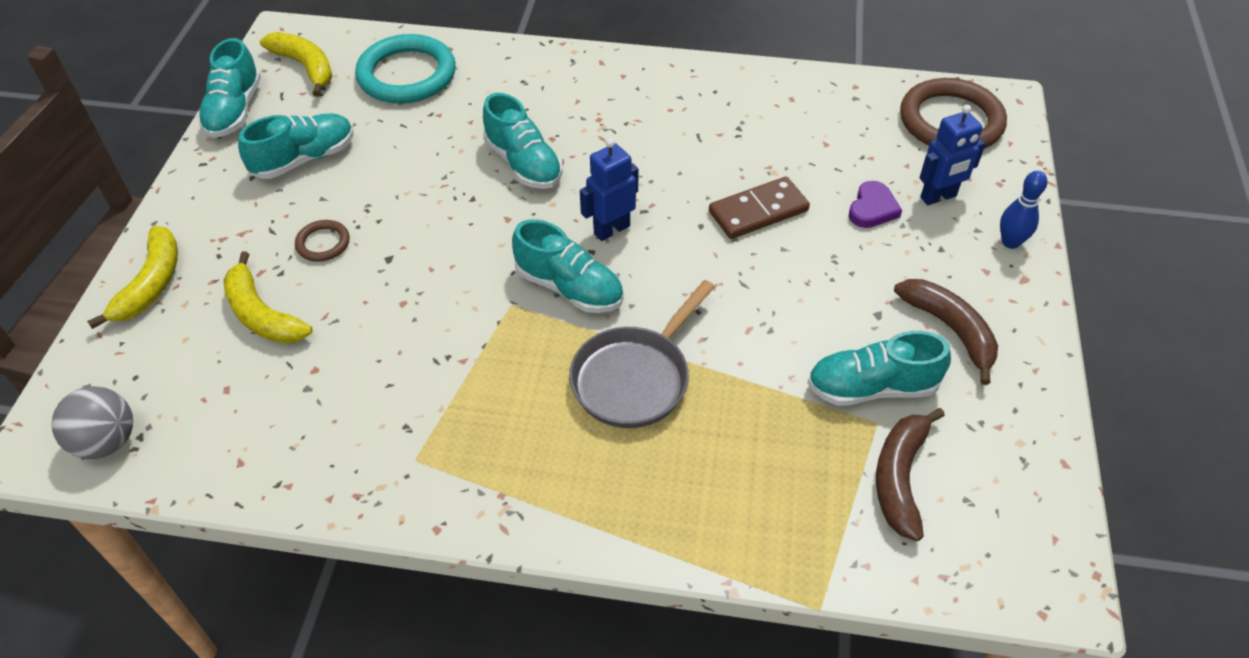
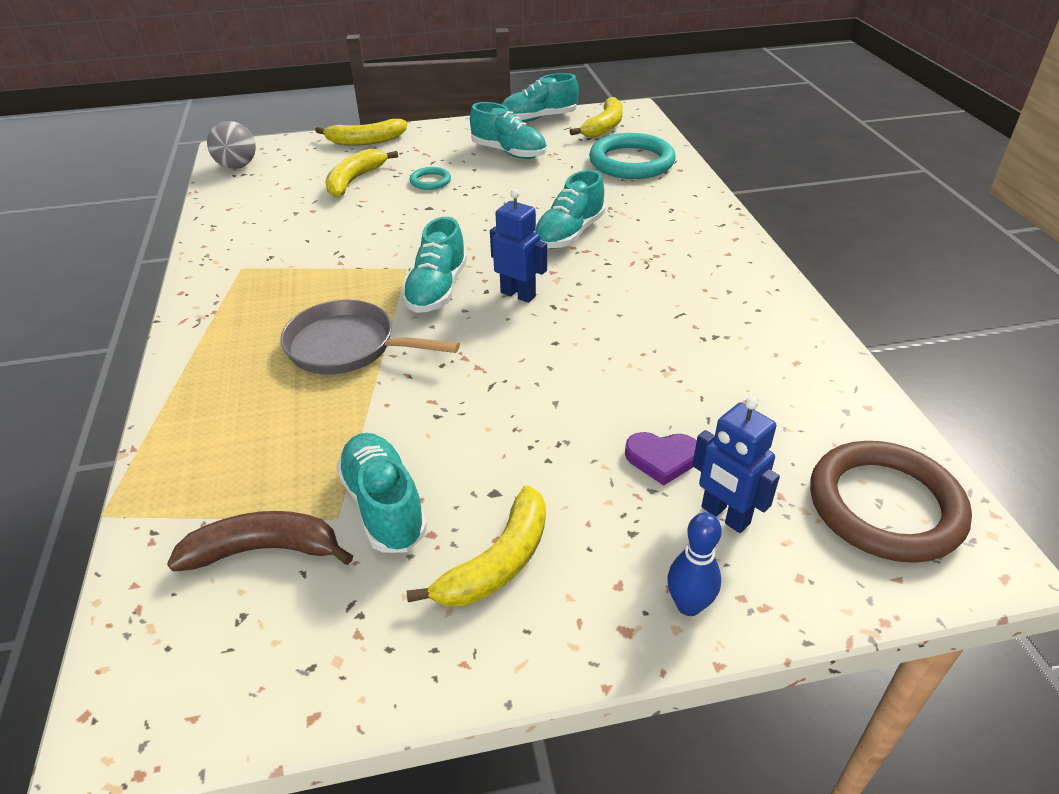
camera: 70 degrees right, 10 degrees down
brown ring [295,220,350,262] -> turquoise ring [410,167,451,190]
brown domino [709,177,810,239] -> none
brown banana [894,279,998,385] -> yellow banana [406,485,546,606]

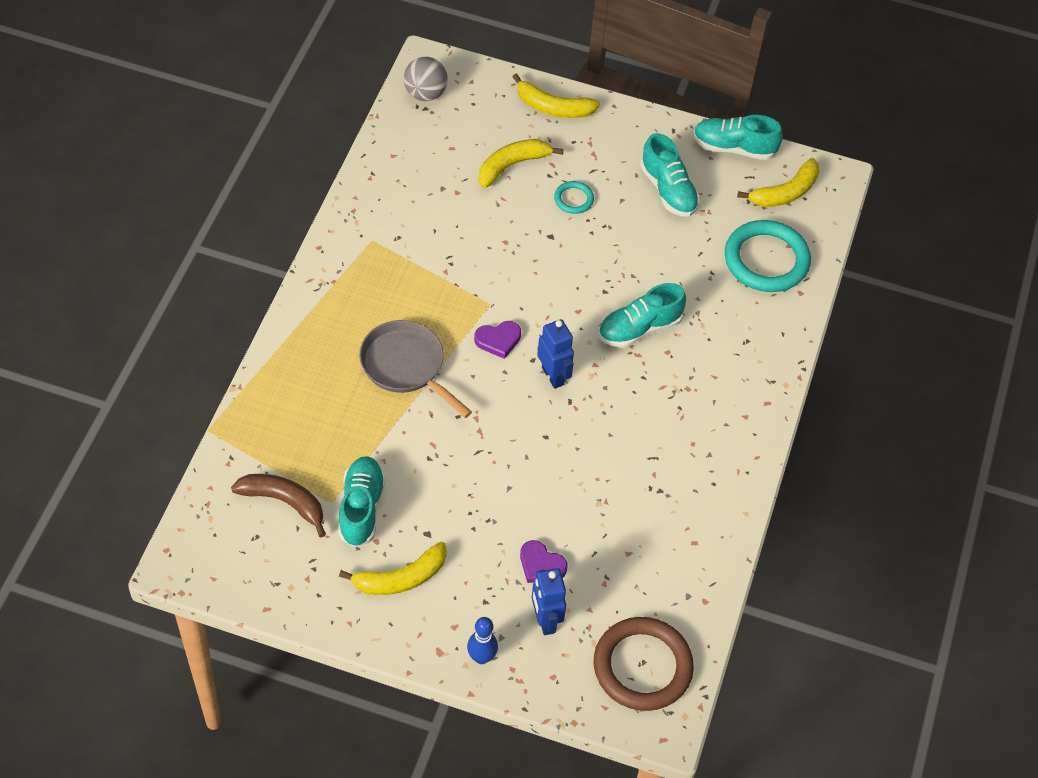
camera: 25 degrees right, 15 degrees up
turquoise shoe [402,217,467,313] -> purple heart [474,321,521,359]

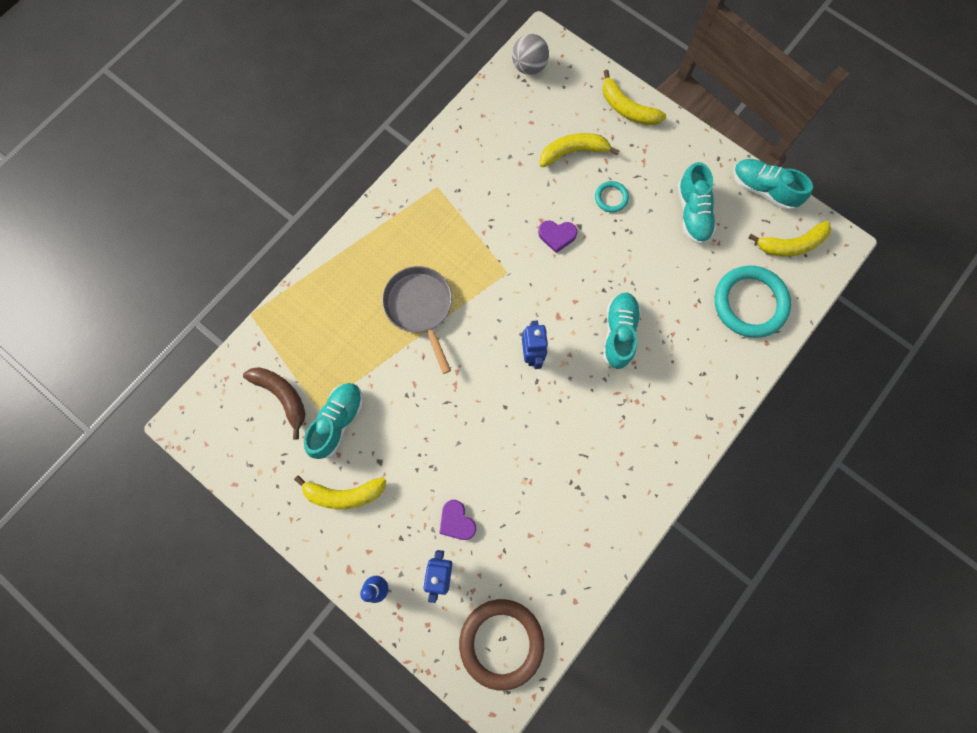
camera: 25 degrees right, 20 degrees up
purple heart [474,321,521,359] -> purple heart moved to [538,220,577,253]
turquoise shoe [598,283,686,348] -> turquoise shoe turned 105 degrees clockwise [603,293,641,370]

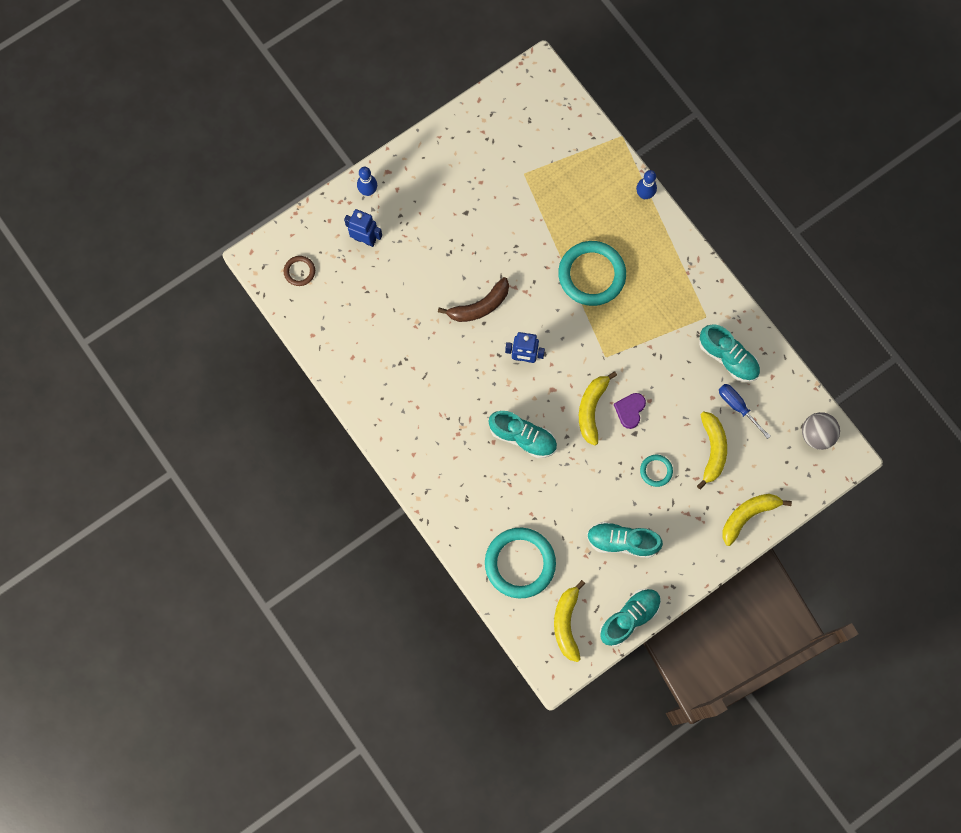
camera: 105 degrees right, 0 degrees up
brown banana [243,367,306,440] -> brown banana moved to [438,277,509,322]
yellow banana [294,475,386,509] -> yellow banana moved to [579,371,617,446]
turquoise shoe [304,383,363,459] -> turquoise shoe moved to [699,324,760,382]
grey pan [382,266,452,374] -> turquoise ring [558,241,626,306]
purple heart [439,500,476,540] -> none
brown ring [459,599,544,690] -> brown ring [284,256,315,286], size x0.47
none -> blue bowling pin [636,170,657,199]
none -> blue screwdriver [719,384,770,439]

